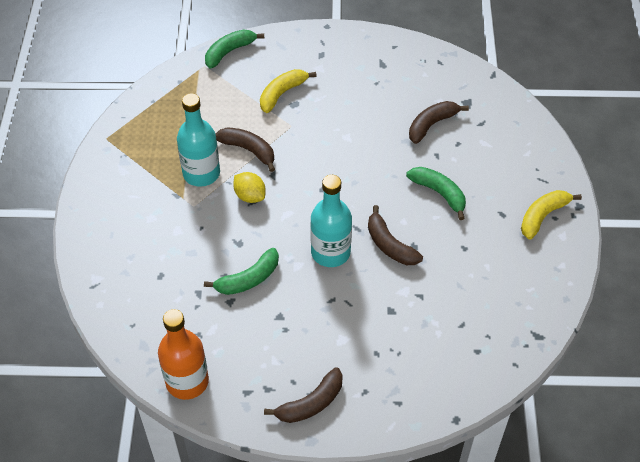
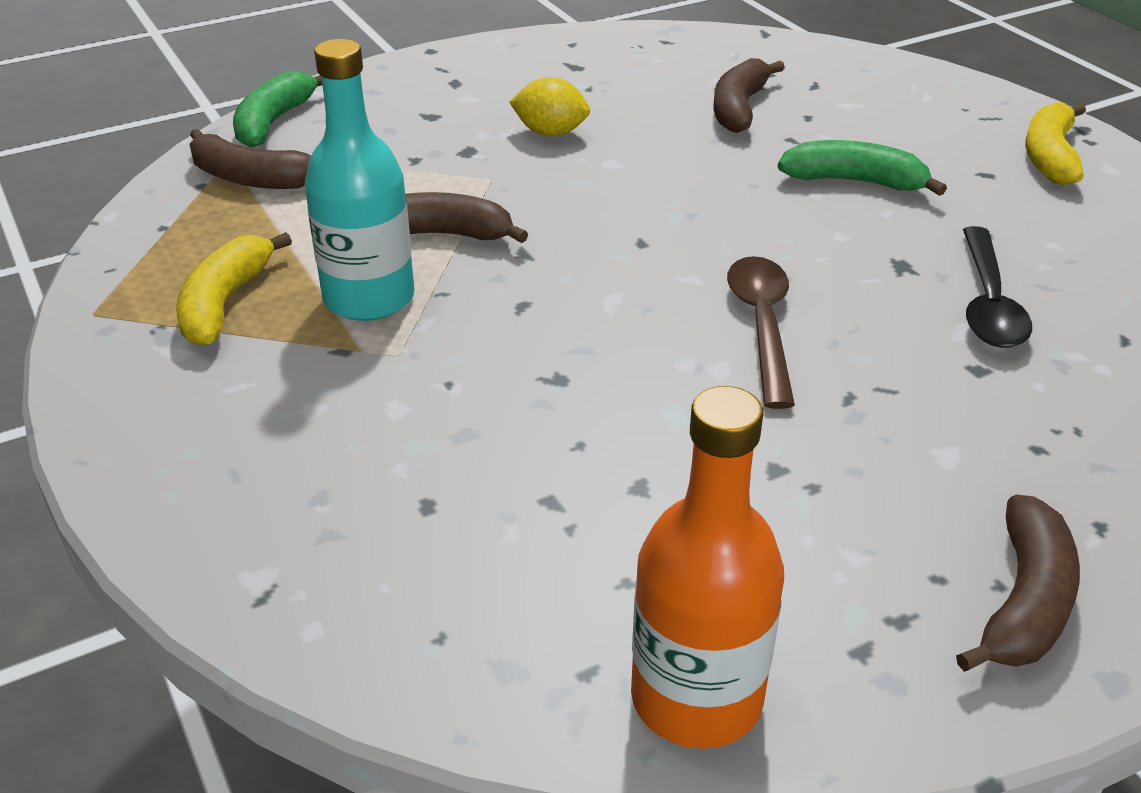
camera: 30 degrees left, 15 degrees down
green banana [204,248,279,295] -> none
yellow lemon [233,172,266,203] -> yellow lemon moved to [510,77,590,136]
yellow banana [260,69,316,113] -> yellow banana moved to [176,232,292,346]
turquoise bottle [310,175,352,267] -> brown spoon [727,256,795,409]
brown banana [368,205,423,265] -> brown banana moved to [189,129,311,189]
none -> black spoon [963,226,1032,348]

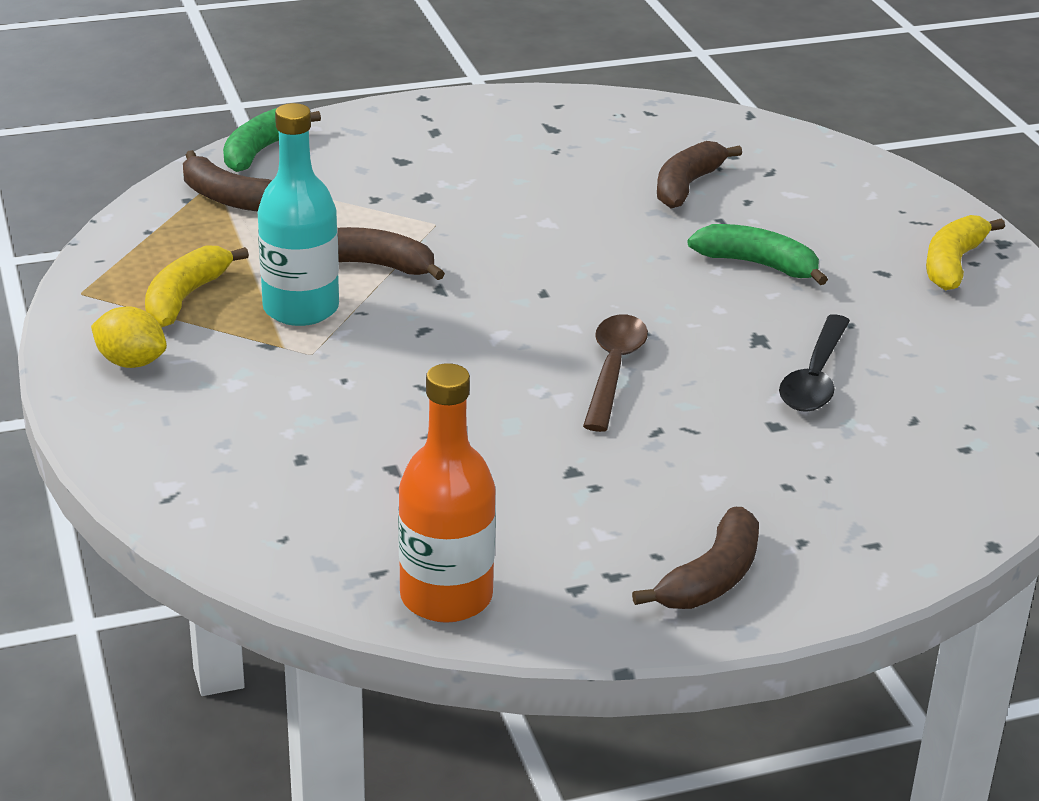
camera: 10 degrees right, 5 degrees down
yellow lemon [510,77,590,136] -> yellow lemon moved to [91,306,167,368]

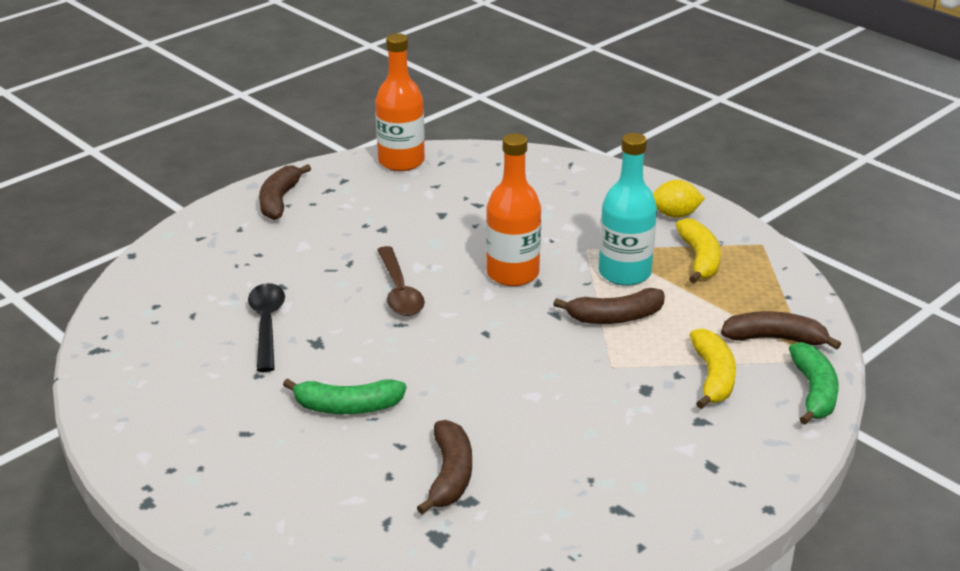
camera: 155 degrees right, 0 degrees up
yellow banana [926,215,1005,290] -> yellow banana moved to [690,328,736,409]
none -> orange bottle [486,133,541,286]

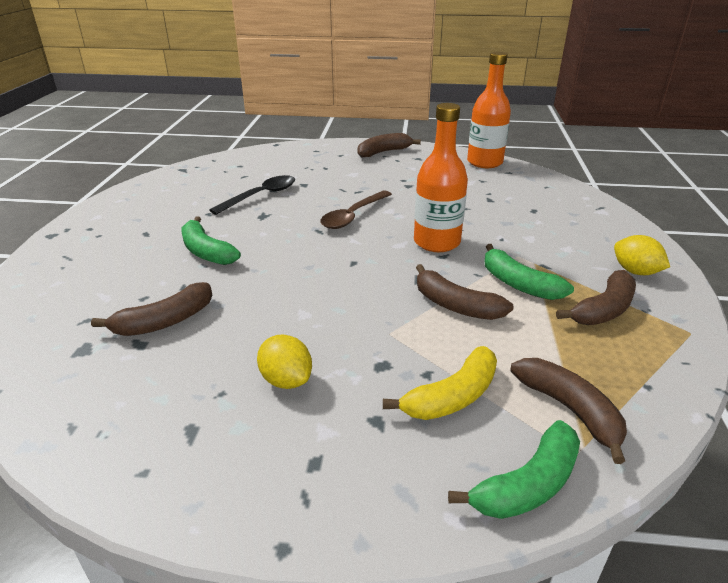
camera: 50 degrees right, 0 degrees up
turquoise bottle [599,133,657,286] -> green banana [484,244,574,300]
yellow banana [676,218,721,283] -> brown banana [556,270,636,325]
none -> yellow lemon [257,335,312,389]

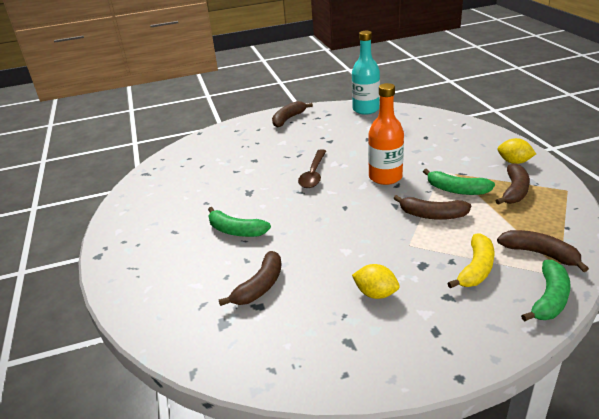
camera: 20 degrees left, 0 degrees up
black spoon [209,175,295,215] -> none
orange bottle [467,52,511,168] -> turquoise bottle [352,31,380,115]

